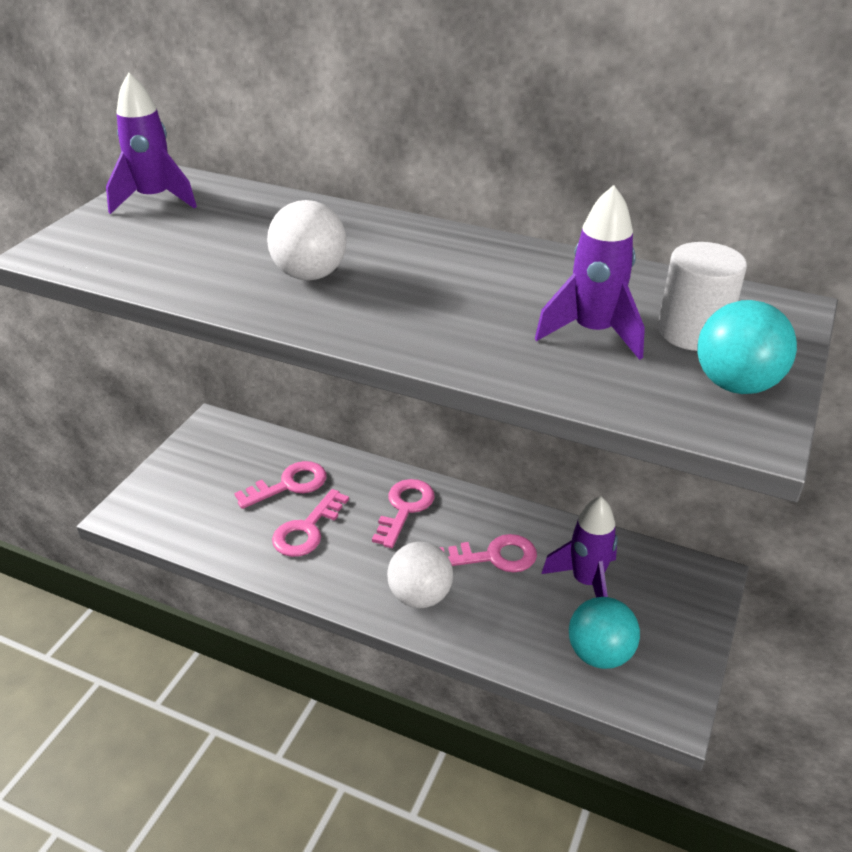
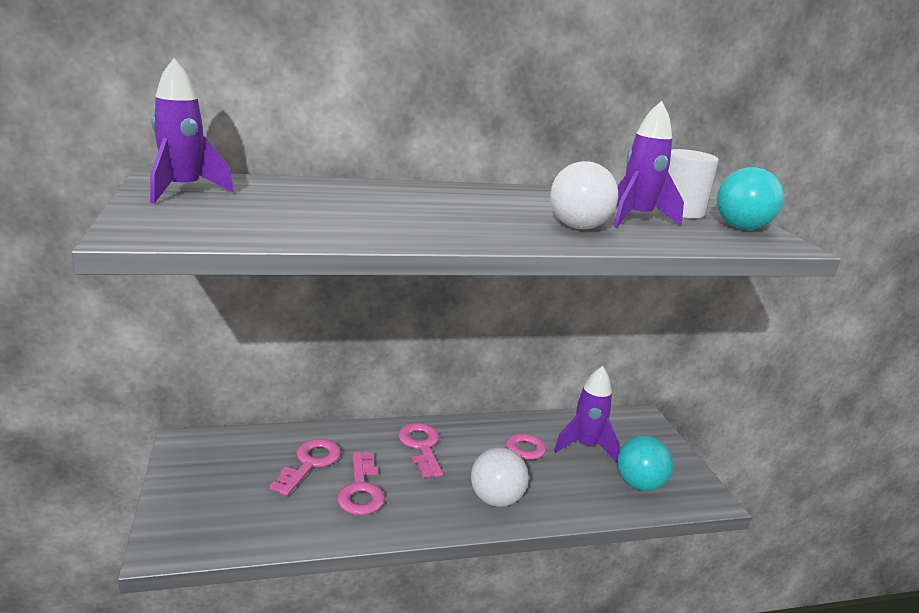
camera: 40 degrees left, 15 degrees down
white ball [267,200,347,281] -> white ball moved to [550,161,618,229]

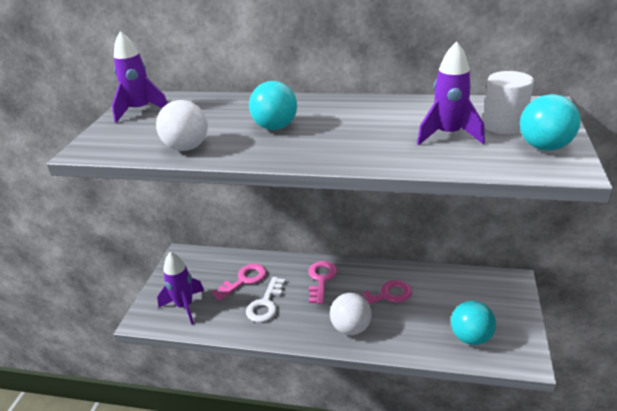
camera: 30 degrees right, 10 degrees up
pink key [337,452,385,515] -> white key [246,277,285,322]
white ball [550,161,618,229] -> white ball moved to [156,100,208,151]
purple rocket [554,366,620,463] -> purple rocket moved to [157,252,204,324]
none -> turquoise ball [249,81,297,130]

